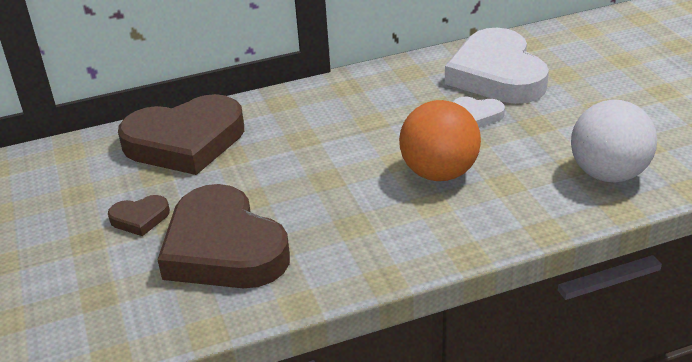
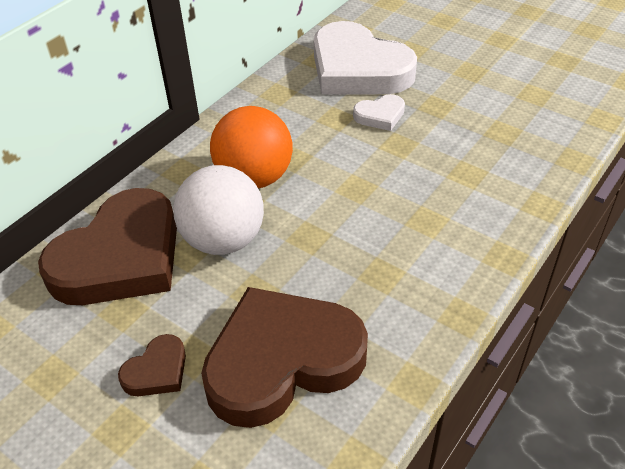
camera: 35 degrees left, 10 degrees up
brown heart [157,184,290,288] -> brown heart turned 135 degrees clockwise [201,287,368,428]
orange ball [399,100,481,181] -> orange ball moved to [210,106,293,188]
white ball [571,100,657,182] -> white ball moved to [173,165,264,255]

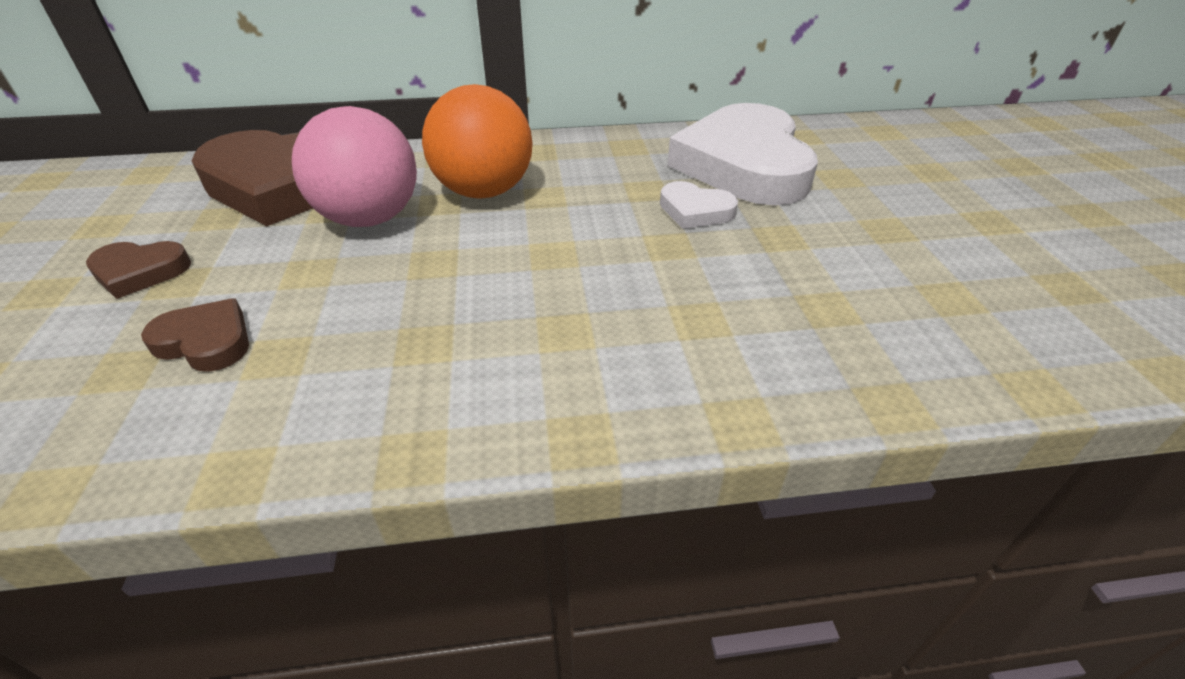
camera: 45 degrees right, 5 degrees down
white ball [173,165,264,255] -> pink ball [292,106,417,227]
brown heart [201,287,368,428] -> brown heart [141,298,249,372], size x0.43

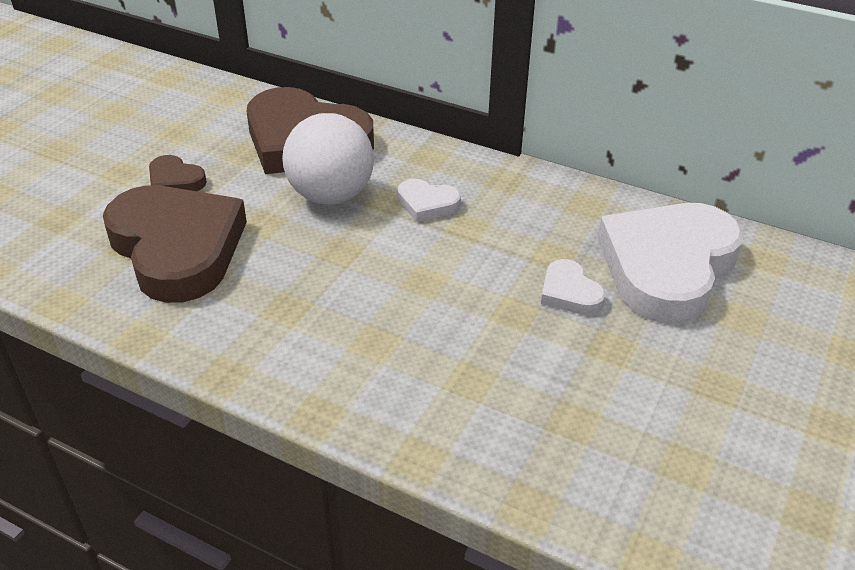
camera: 35 degrees right, 0 degrees up
brown heart [141,298,249,372] -> brown heart [103,185,247,303], size x2.31
pink ball [292,106,417,227] -> white ball [282,113,374,205]
orange ball [422,84,533,199] -> white heart [398,179,461,222]

